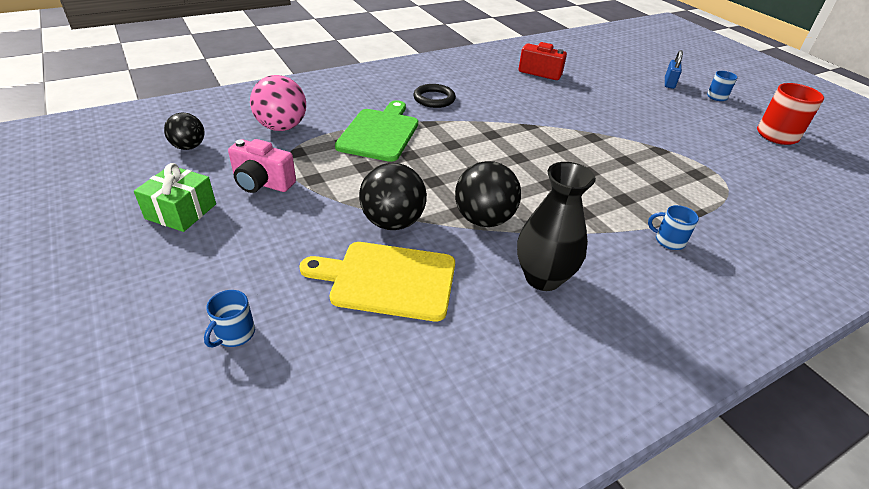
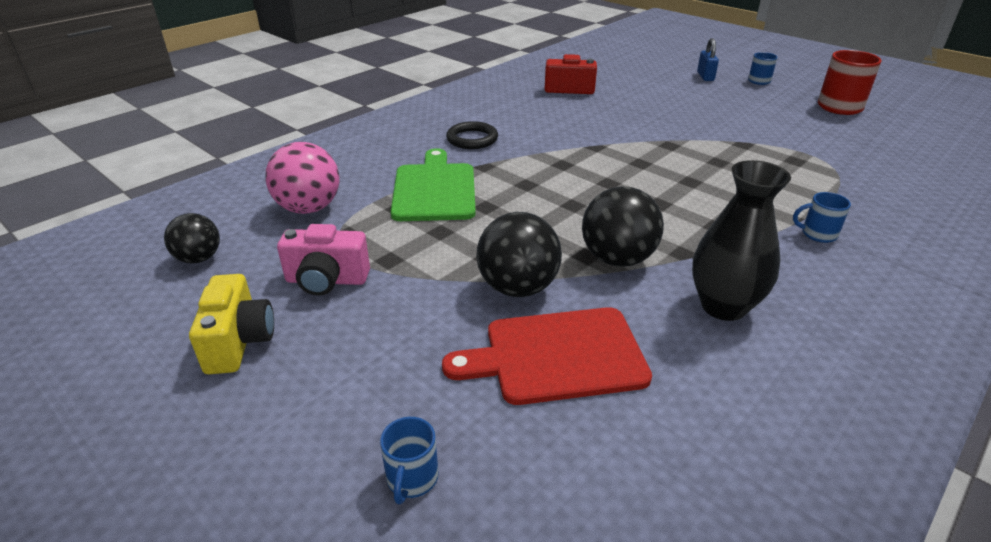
camera: 15 degrees left, 5 degrees down
green gift [134,163,216,232] -> yellow camera [189,274,274,374]
yellow cutting board [299,242,455,321] -> red cutting board [442,307,652,405]

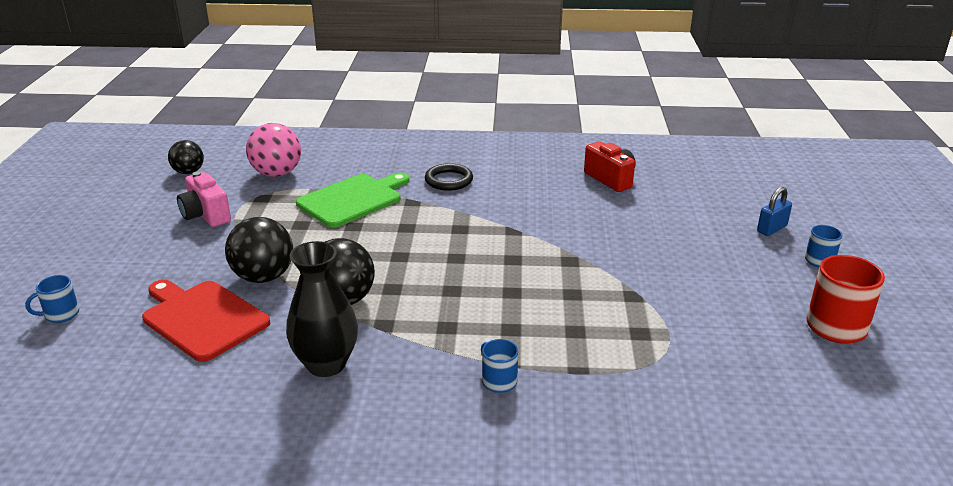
camera: 50 degrees right, 5 degrees down
yellow camera [189,274,274,374] -> none

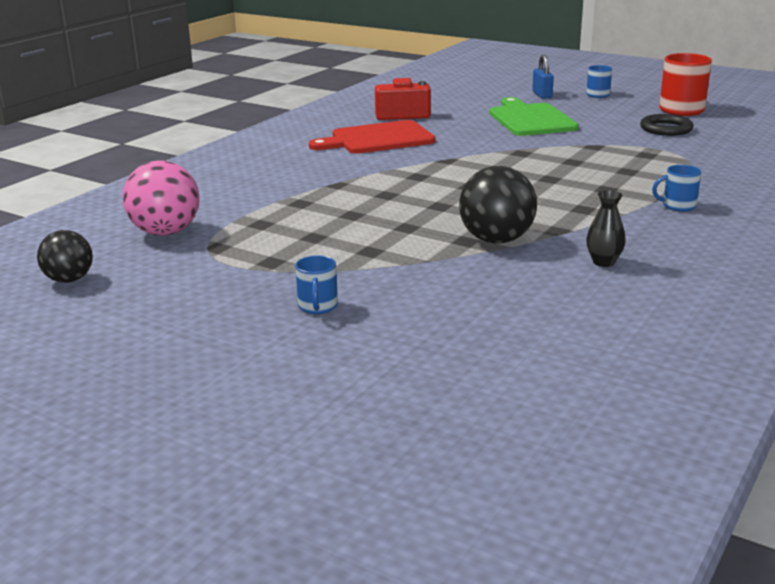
camera: 60 degrees left, 5 degrees down
blue mug [25,275,79,323] -> blue mug moved to [295,255,338,314]
red cutting board [142,280,270,362] -> red cutting board moved to [309,120,436,154]
pink camera [177,172,231,227] -> none
black ball [225,217,293,283] -> none
black vase [286,241,358,377] -> black vase [586,190,626,267], size x0.51
green cutting board [296,172,409,228] -> green cutting board moved to [489,97,579,136]
black ring [425,163,473,191] -> black ring moved to [640,114,694,136]

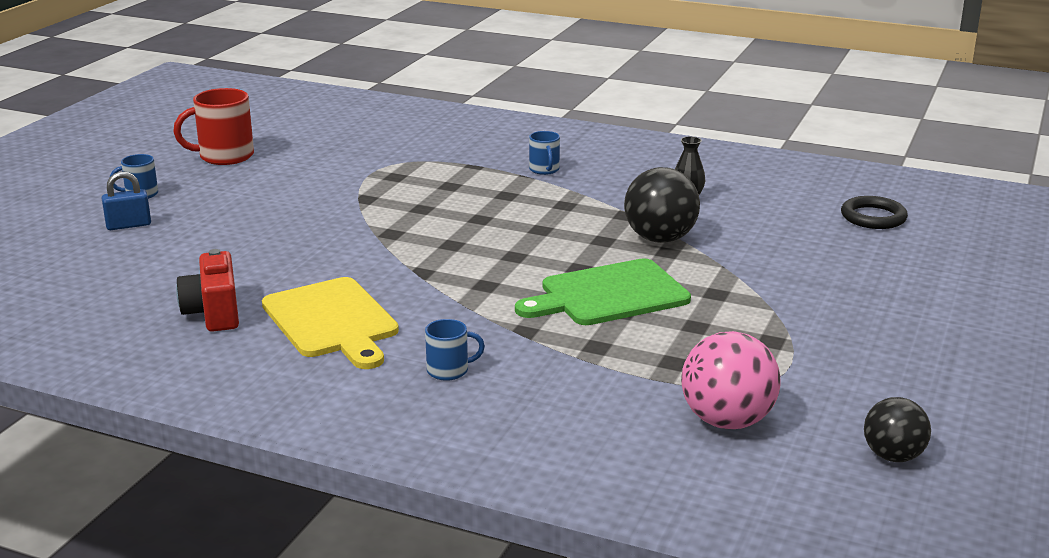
camera: 100 degrees left, 0 degrees up
blue mug [295,255,338,314] -> blue mug moved to [425,319,485,381]
red cutting board [309,120,436,154] -> yellow cutting board [262,277,399,369]
green cutting board [489,97,579,136] -> green cutting board moved to [515,258,691,325]
black ring [640,114,694,136] -> black ring moved to [841,196,908,229]

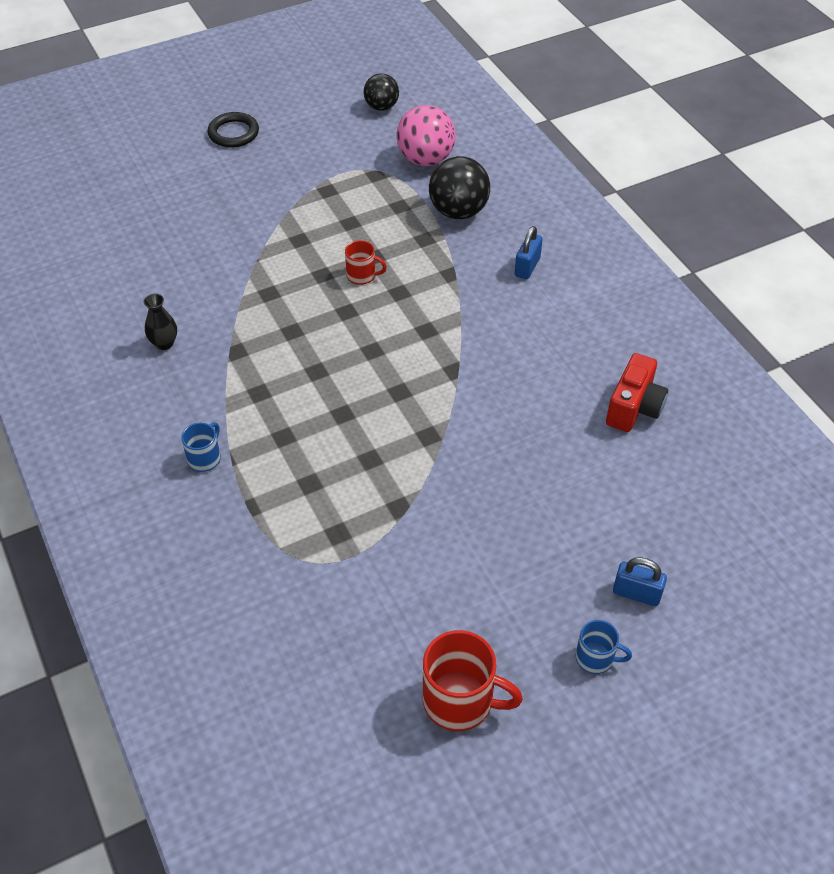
camera: 140 degrees left, 25 degrees up
yellow cutting board [262,277,399,369] -> none
blue mug [425,319,485,381] -> blue padlock [514,226,543,279]
green cutting board [515,258,691,325] -> red mug [345,240,387,285]
black ball [624,167,700,243] -> black ball moved to [429,156,490,219]
black ring [841,196,908,229] -> black ring moved to [208,112,259,148]

